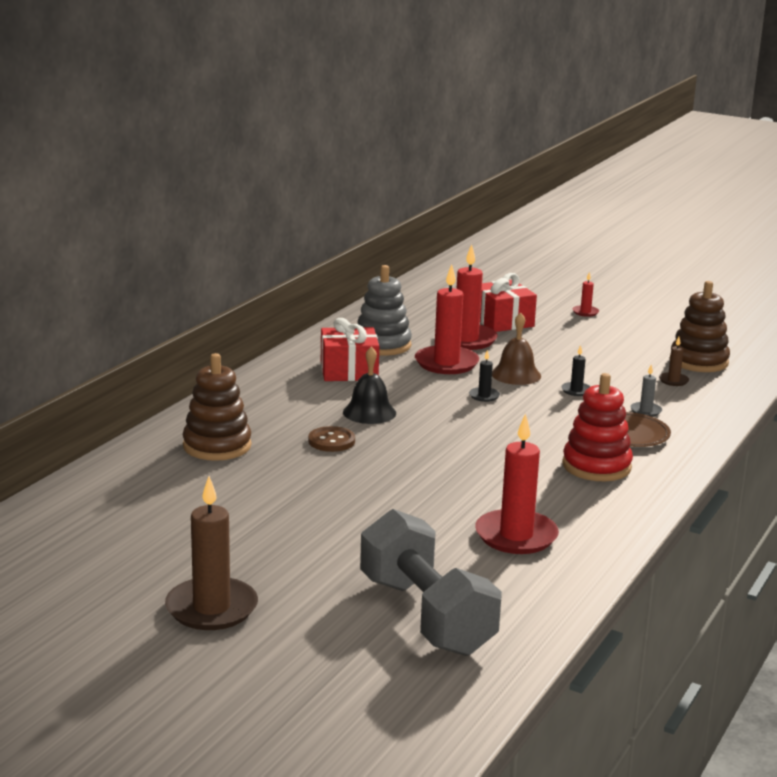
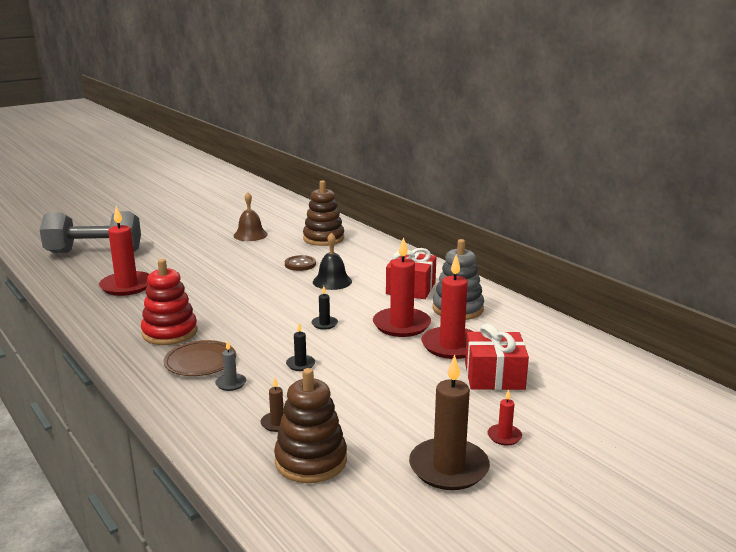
camera: 115 degrees right, 0 degrees up
brown candle [165,476,258,630] -> brown candle moved to [409,355,490,490]
brown bell [492,312,541,385] -> brown bell moved to [233,192,268,241]

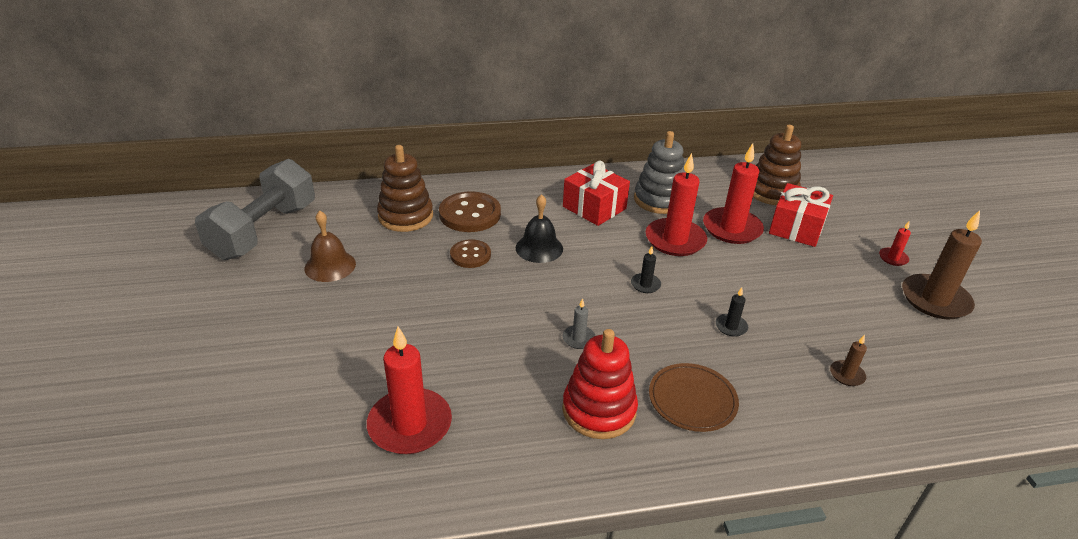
camera: 65 degrees left, 15 degrees up
grey dumbbell [40,211,141,253] -> grey dumbbell moved to [195,159,315,260]
grey candle [215,340,246,391] -> grey candle moved to [563,298,596,349]
brown stacking toy [274,368,347,483] -> brown stacking toy moved to [753,125,801,205]
none -> brown button [439,191,501,232]

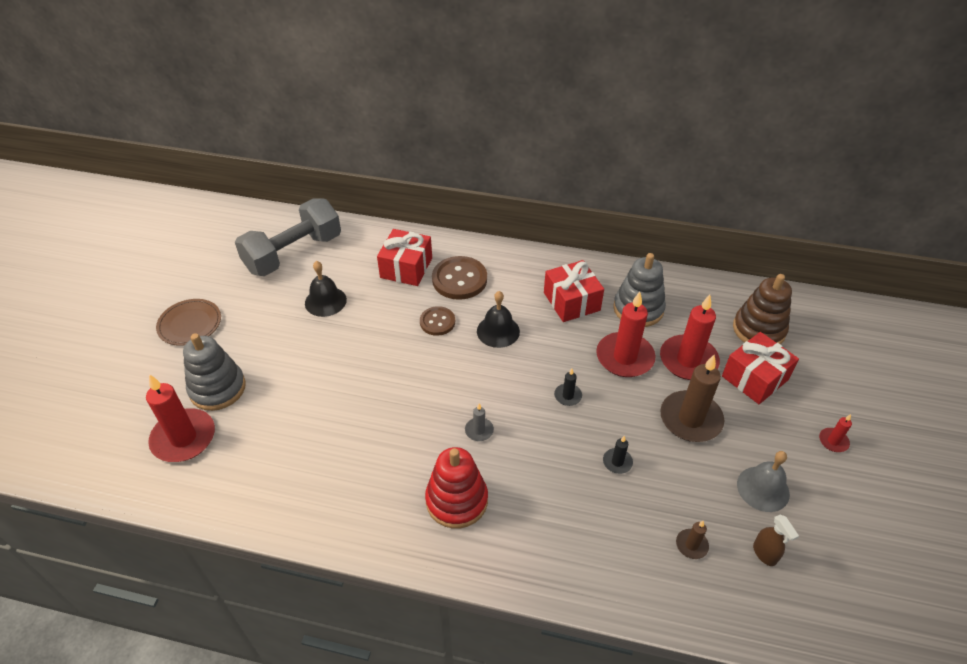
camera: 25 degrees right, 10 degrees up
brown bell [304,211,356,282] -> black bell [305,261,347,317]
red candle [367,326,452,454] -> red candle moved to [146,374,215,462]
brown stacking toy [377,145,433,232] -> red gift [377,229,432,286]
brown plate [649,363,739,432] -> brown plate moved to [156,299,221,346]
brown candle [902,210,982,319] -> brown candle moved to [660,355,724,442]
none -> grey stacking toy [183,333,246,411]
none -> grey bell [737,451,790,512]
none -> brown spray bottle [753,514,799,566]

